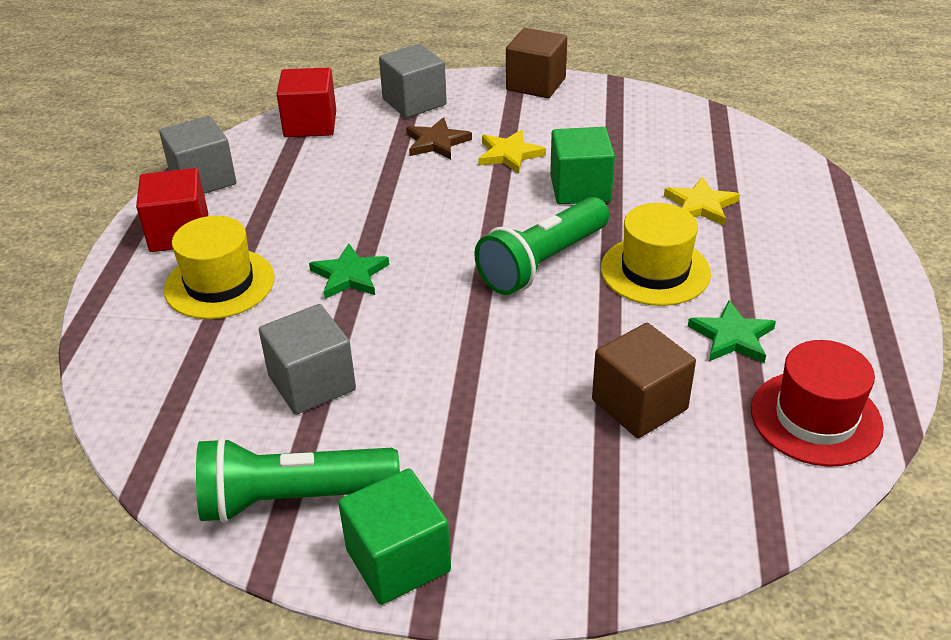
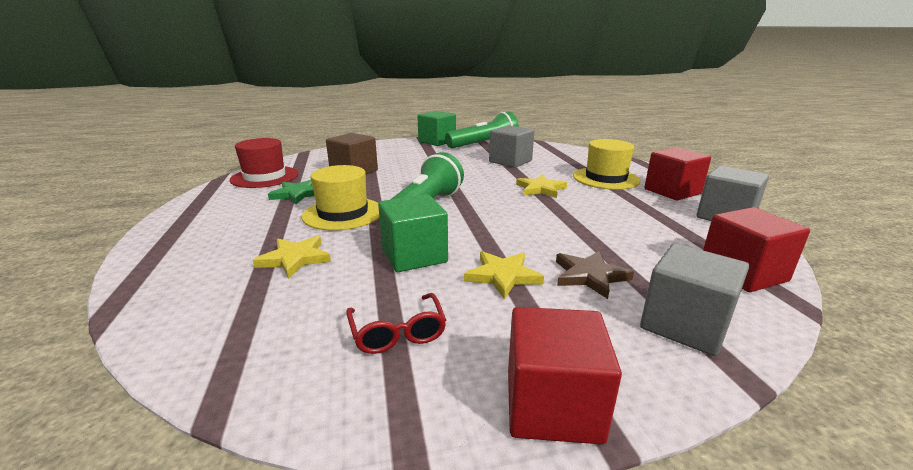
camera: 160 degrees right, 15 degrees down
green star [309,243,389,299] -> yellow star [516,175,567,198]
brown cube [506,28,567,98] -> red cube [508,307,622,445]
none -> red glasses [346,293,446,354]

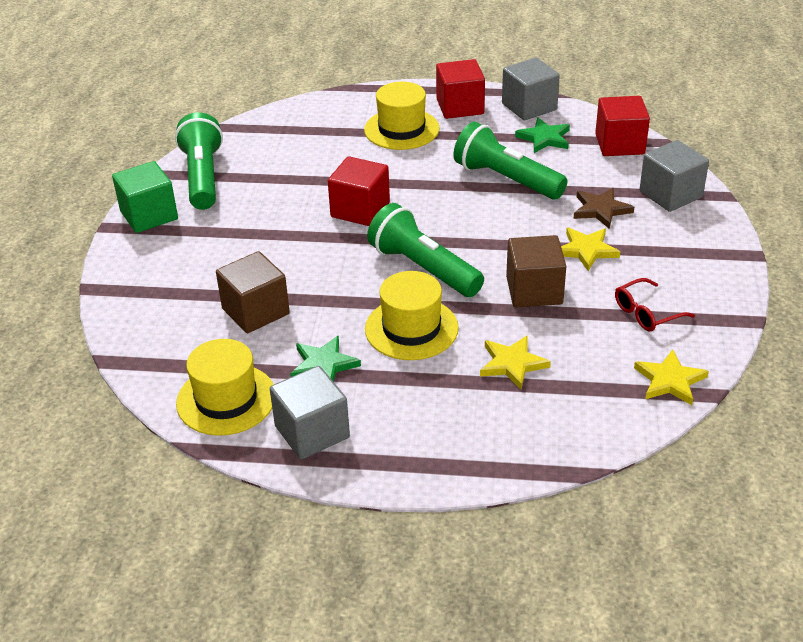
camera: 70 degrees left, 15 degrees up
red hat [230,138,299,188] -> yellow hat [176,339,274,436]
red glasses [346,293,446,354] -> red glasses turned 150 degrees clockwise [615,278,695,331]
green cube [378,194,448,272] -> brown cube [506,235,566,307]
grey cube [489,125,534,168] -> grey cube moved to [270,366,350,459]
red cube [508,307,622,445] -> red cube moved to [328,156,390,226]
yellow star [516,175,567,198] -> yellow star moved to [634,349,709,405]
none -> green flashlight [453,122,568,199]
none -> green star [515,117,570,153]

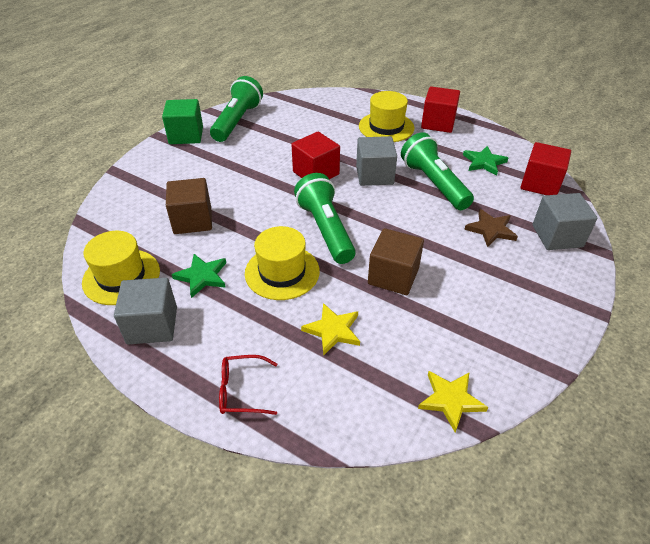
camera: 25 degrees right, 5 degrees up
grey cube [502,58,560,120] -> grey cube moved to [356,136,397,186]
yellow star [561,228,620,271] -> none
red glasses [615,278,695,331] -> red glasses moved to [219,355,277,415]

